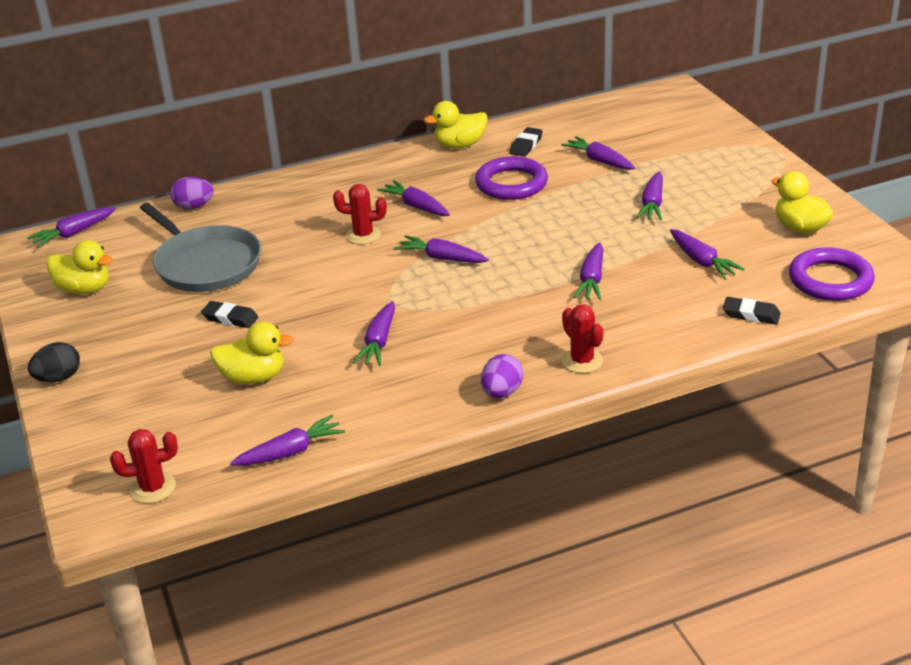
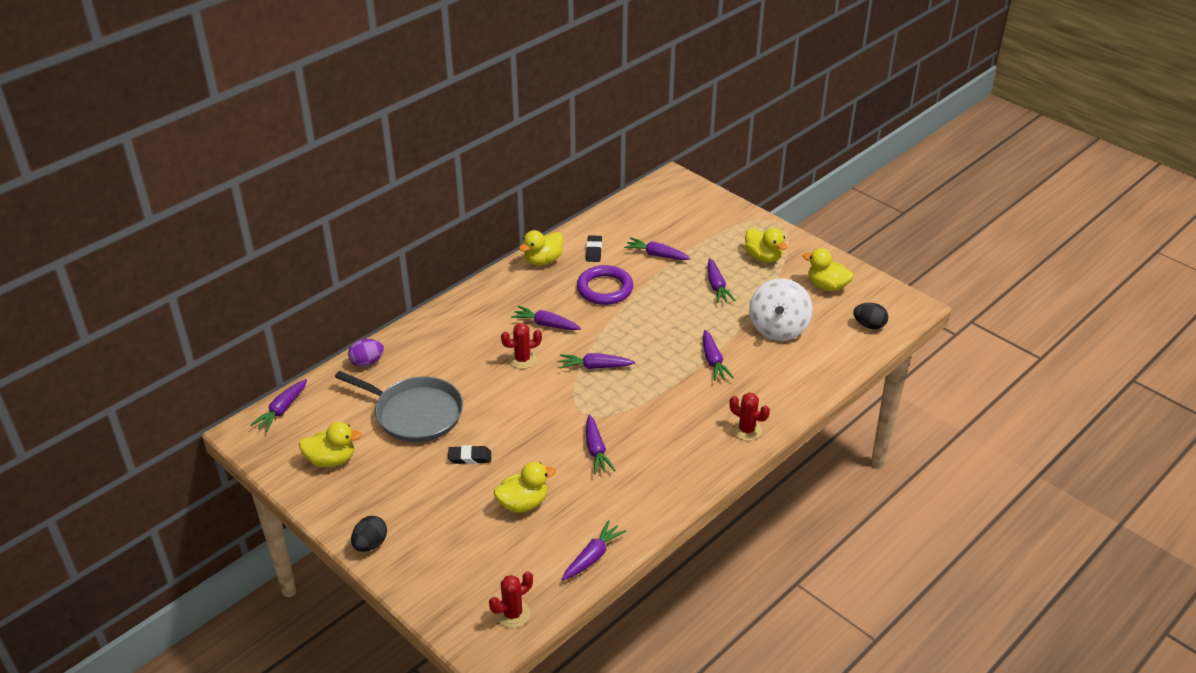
camera: 25 degrees left, 5 degrees up
purple egg [481,354,523,398] -> none
purple carrot [670,229,745,279] -> white spinning top [749,278,813,341]
black eraser [723,297,781,324] -> none
purple ring [789,247,875,301] -> black egg [853,303,888,329]
none -> yellow duck [745,228,788,263]

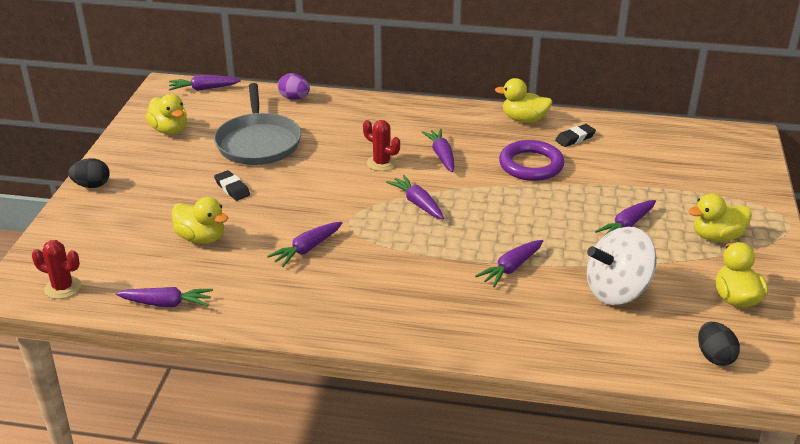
camera: 55 degrees right, 5 degrees down
purple carrot [624,237,691,260] -> none
red cactus [729,393,770,441] -> none
yellow duck [745,228,788,263] -> yellow duck turned 60 degrees clockwise [688,193,752,242]

